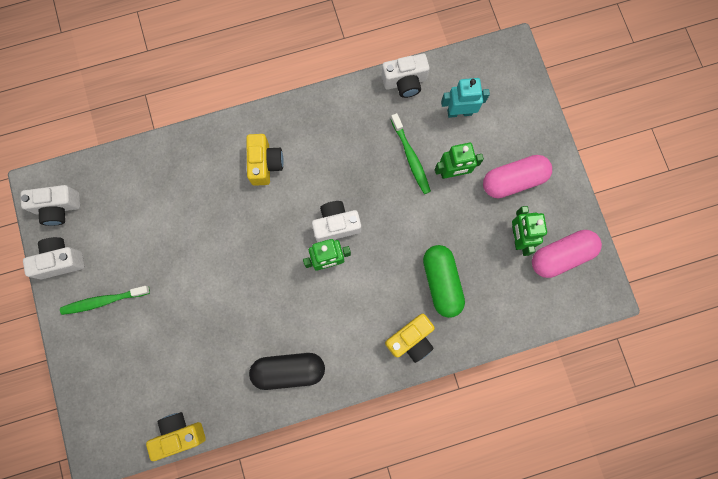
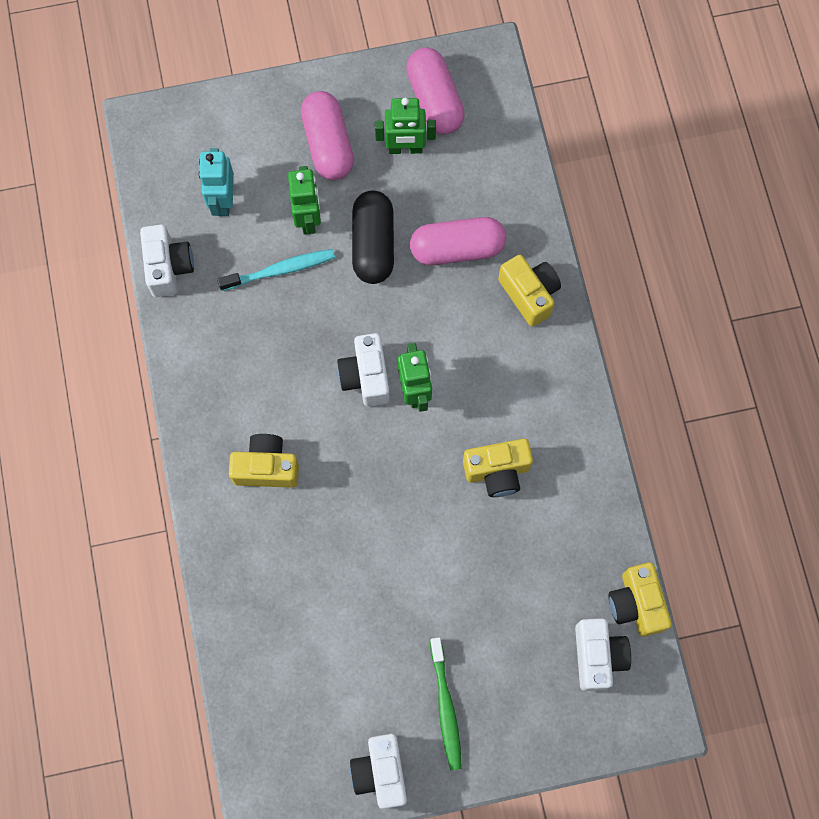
camera: 85 degrees left, 5 degrees down
white camera [21,185,80,226] -> white camera moved to [575,618,631,691]
black capsule [249,353,325,390] -> black capsule moved to [352,190,394,284]
green toothbrush [391,113,431,194] -> turquoise toothbrush [217,249,335,291]
green capsule [423,245,465,318] -> pink capsule [410,217,506,265]
none -> yellow camera [463,439,533,497]

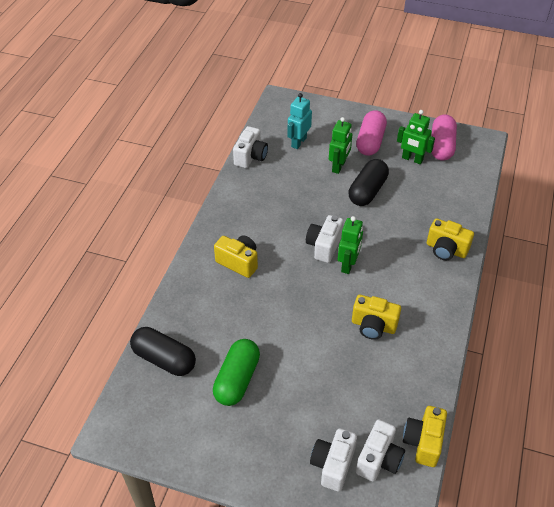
camera: 30 degrees right, 25 degrees down
turquoise toothbrush [217,249,335,291] -> none
white camera [350,734,407,809] -> white camera moved to [310,428,357,492]
pink capsule [410,217,506,265] -> none
green toothbrush [430,637,462,771] -> none
yellow camera [498,255,561,327] -> yellow camera turned 120 degrees clockwise [427,218,474,260]
none -> black capsule [130,327,196,376]
none -> green capsule [213,339,260,406]

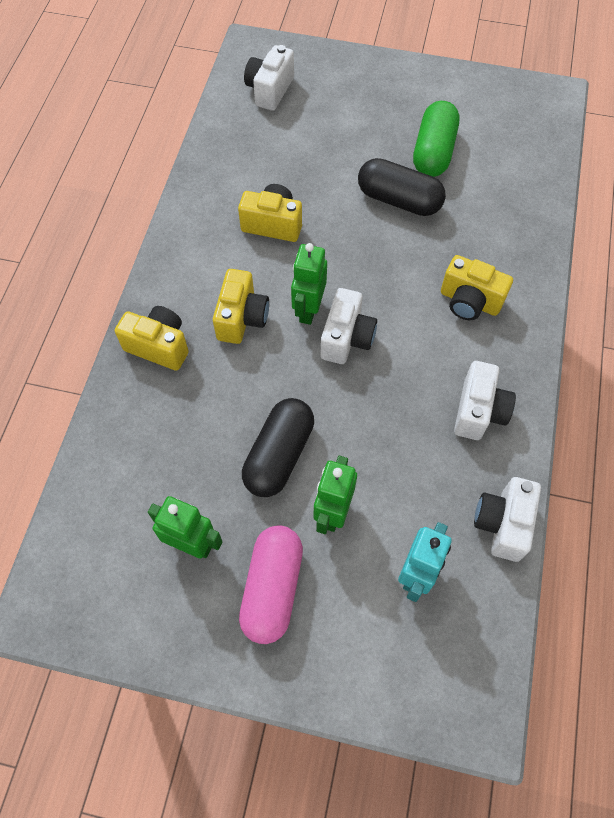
camera: 175 degrees right, 15 degrees up
black capsule [130,327,196,376] -> black capsule moved to [358,158,446,216]
white camera [310,428,357,492] -> white camera moved to [454,361,516,440]
yellow camera [403,406,447,467] -> yellow camera moved to [213,269,269,344]
pink capsule [431,115,457,160] -> none

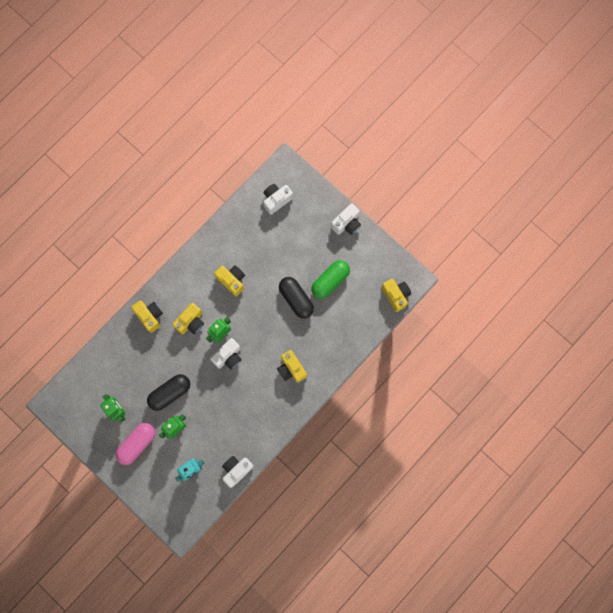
camera: 30 degrees right, 15 degrees up
white camera [454,361,516,440] -> white camera moved to [331,203,361,235]
none -> yellow camera [381,279,411,312]

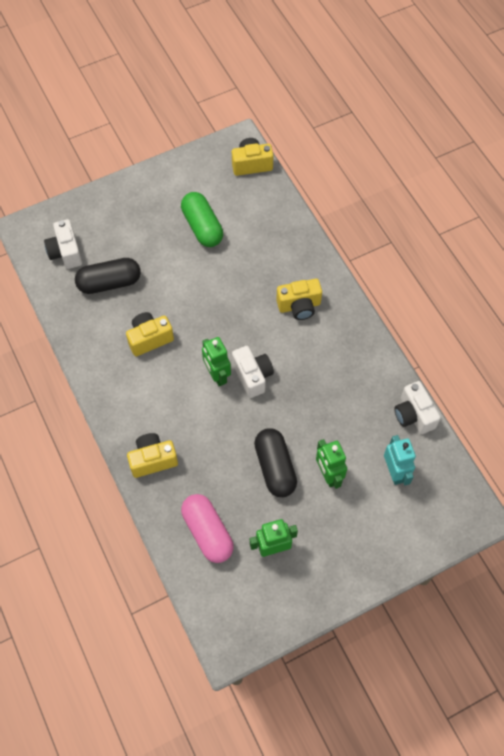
camera: 70 degrees left, 15 degrees down
pink capsule [116,423,155,465] -> pink capsule moved to [181,494,234,563]
yellow camera [172,303,204,334] -> none
black capsule [279,277,314,319] -> black capsule moved to [75,258,141,294]
white camera [331,203,361,235] -> none

